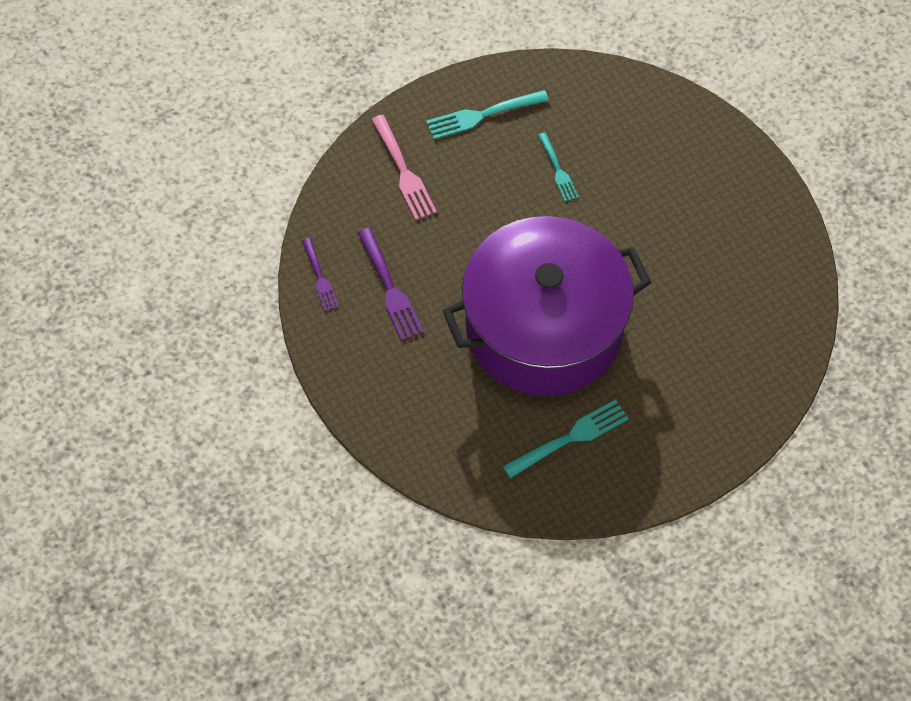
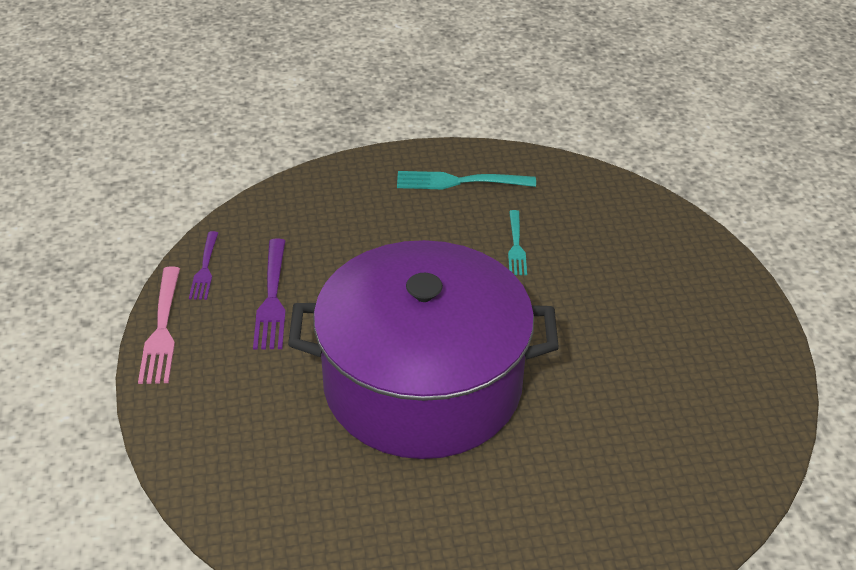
camera: 20 degrees right, 20 degrees down
pink fork [371,115,437,220] -> pink fork moved to [138,266,180,384]
turquoise fork [503,400,629,478] -> none

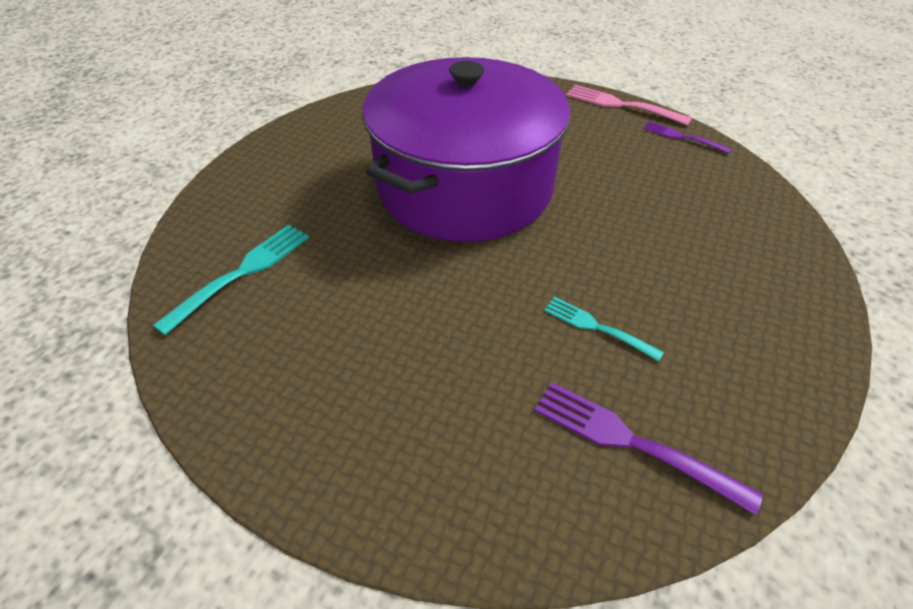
camera: 125 degrees right, 5 degrees up
purple fork [253,239,286,350] -> purple fork moved to [534,382,763,515]
turquoise fork [397,171,536,189] -> turquoise fork moved to [153,225,309,335]

